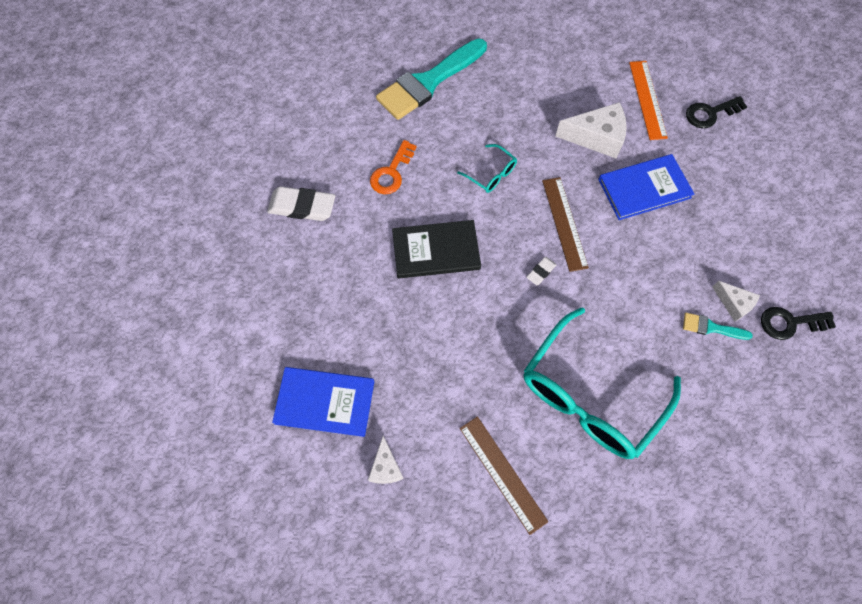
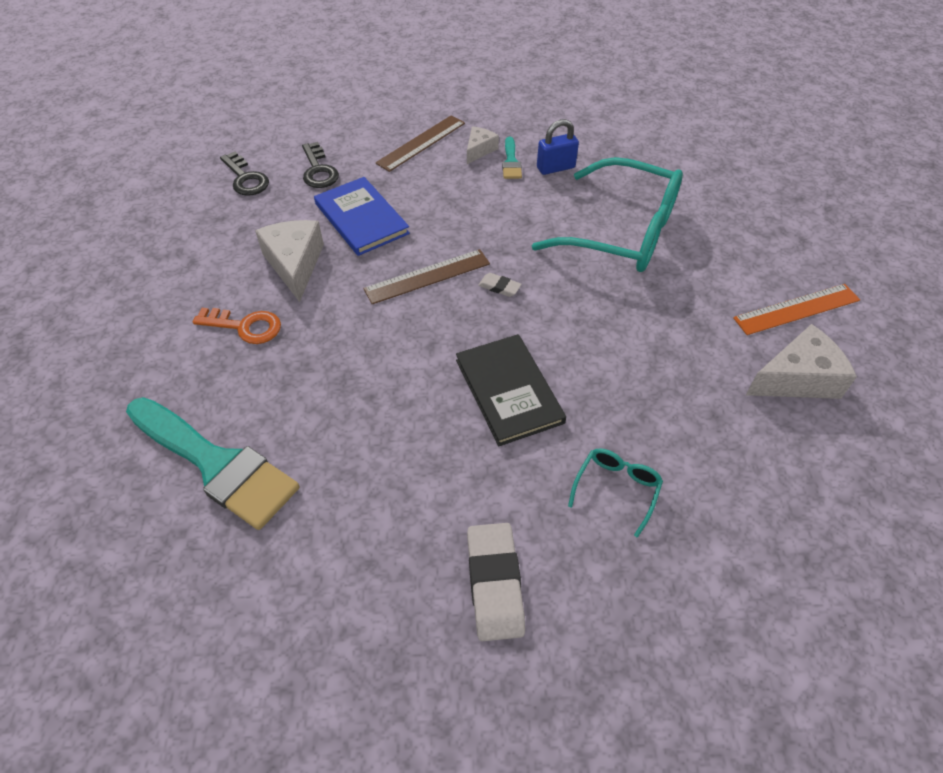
camera: 105 degrees left, 15 degrees down
blue book [272,367,374,437] -> none
white cheese [368,436,404,484] -> white cheese [746,324,857,399], size x1.75
orange key [370,140,416,194] -> orange key moved to [193,308,281,344]
turquoise glasses [457,144,517,193] -> turquoise glasses moved to [568,448,663,538]
brown ruler [460,417,548,535] -> brown ruler moved to [375,115,465,172]
orange ruler [629,61,668,140] -> orange ruler moved to [733,284,860,335]
black key [761,307,836,340] -> black key moved to [302,142,339,188]
none -> blue padlock [537,119,579,175]

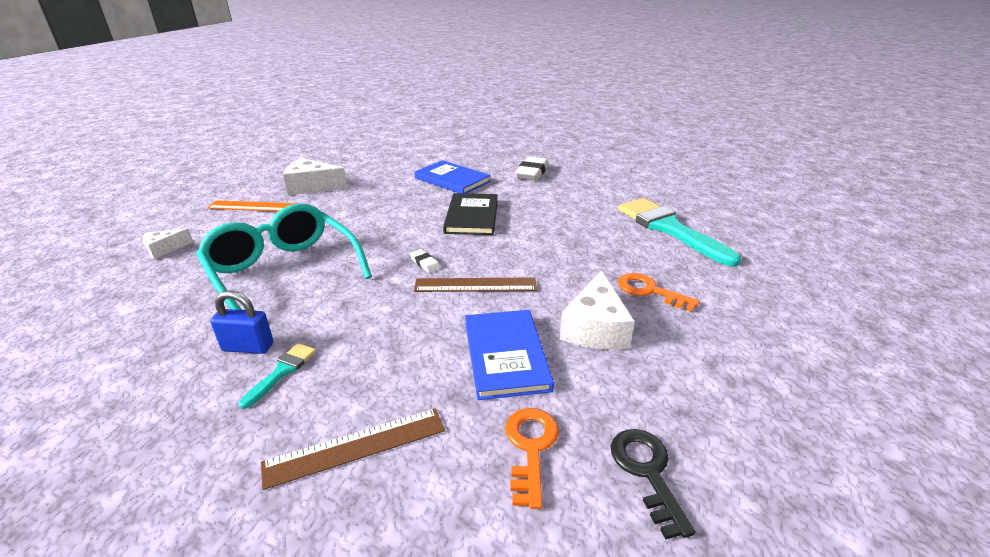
camera: 155 degrees left, 20 degrees down
black key [302,142,339,188] -> orange key [505,408,559,509]
white cheese [467,127,499,164] -> white cheese moved to [143,229,193,259]
turquoise glasses [568,448,663,538] -> blue book [414,160,491,193]

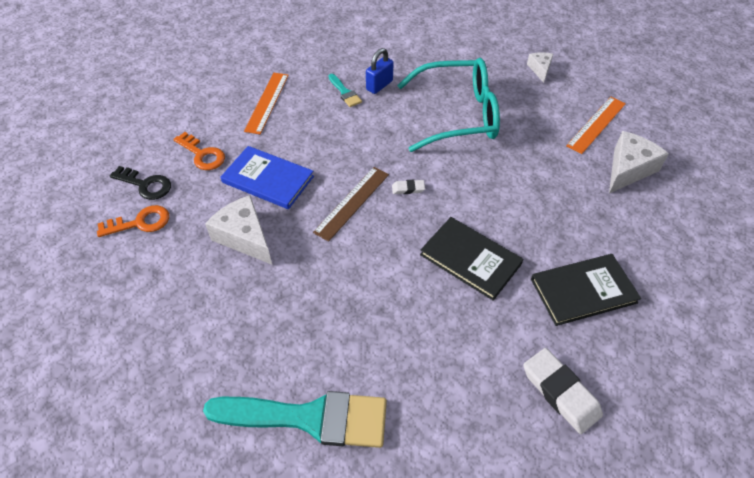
camera: 125 degrees right, 20 degrees up
brown ruler [261,408,445,490] -> orange ruler [244,73,289,134]
blue book [414,160,491,193] -> black book [531,254,641,326]
orange key [618,273,700,312] -> orange key moved to [97,205,169,237]

